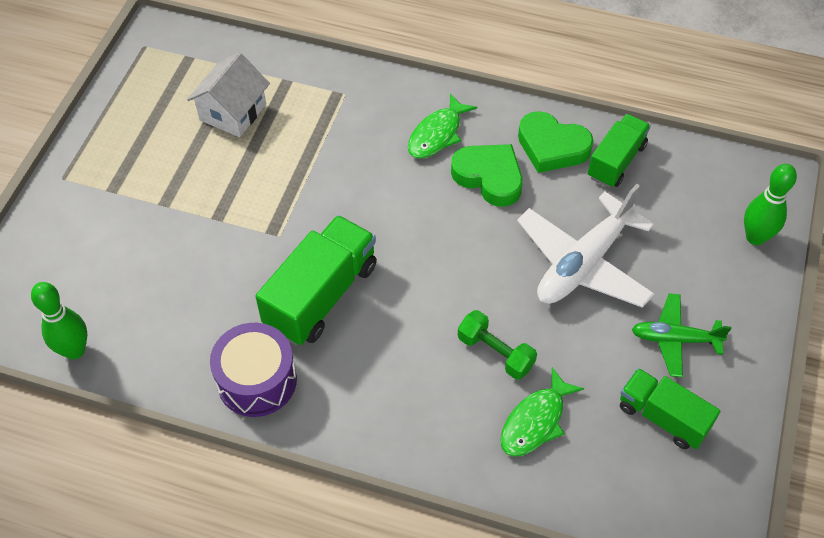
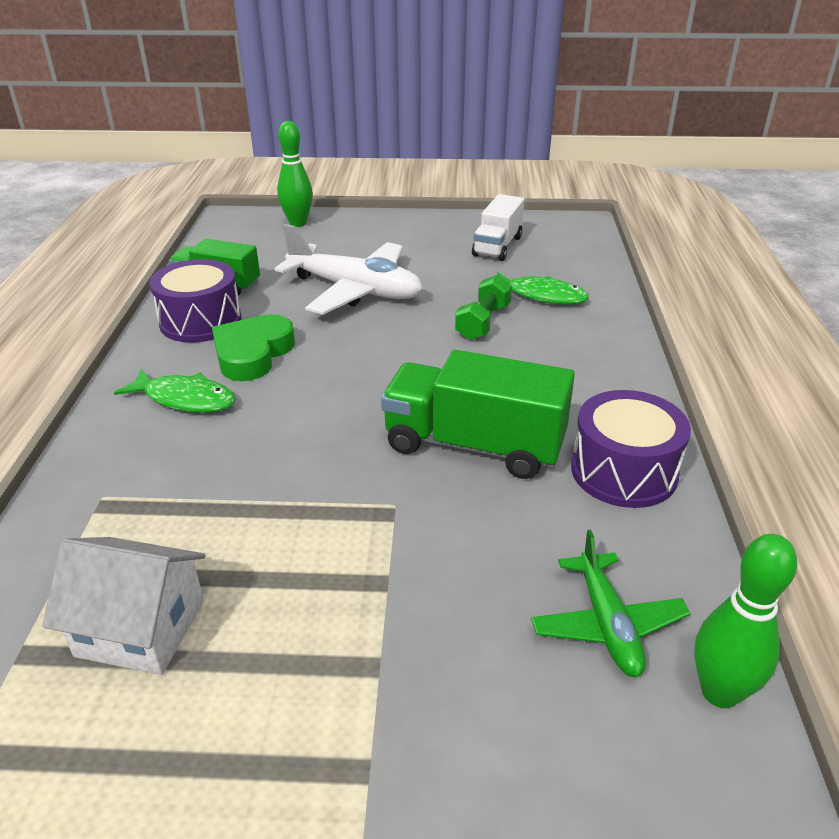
camera: 105 degrees left, 20 degrees down
green heart [518,111,594,173] -> purple drum [149,259,242,343]
green truck [620,368,720,449] -> white truck [472,194,525,261]
green plane [632,293,731,377] -> green plane moved to [531,530,690,677]

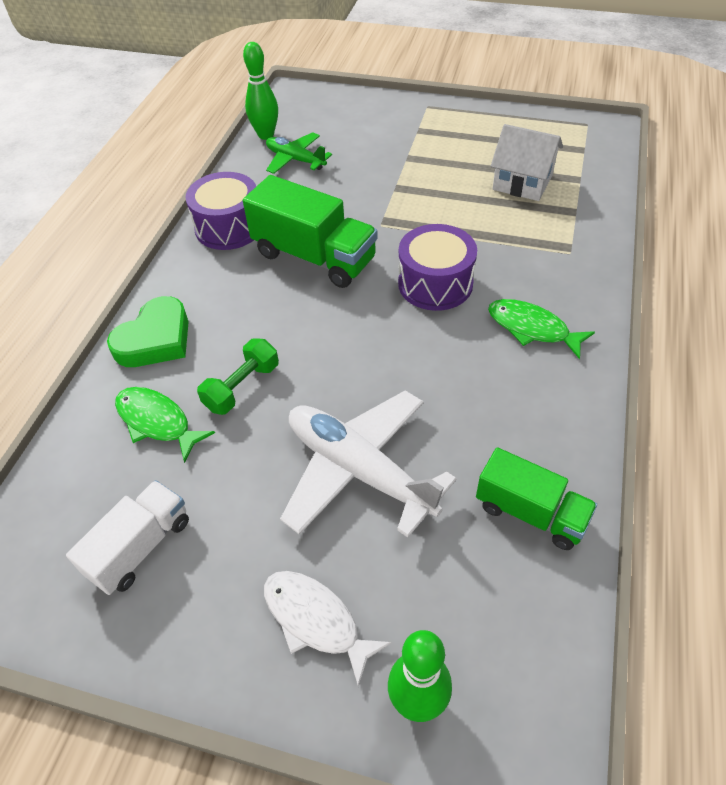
camera: 165 degrees left, 15 degrees up
purple drum [149,259,242,343] -> purple drum moved to [398,224,477,311]
green heart [212,314,295,381] -> green heart moved to [107,296,188,367]
green plane [531,530,690,677] -> green plane turned 60 degrees counterclockwise [266,132,332,174]
none -> white fish [264,571,392,687]

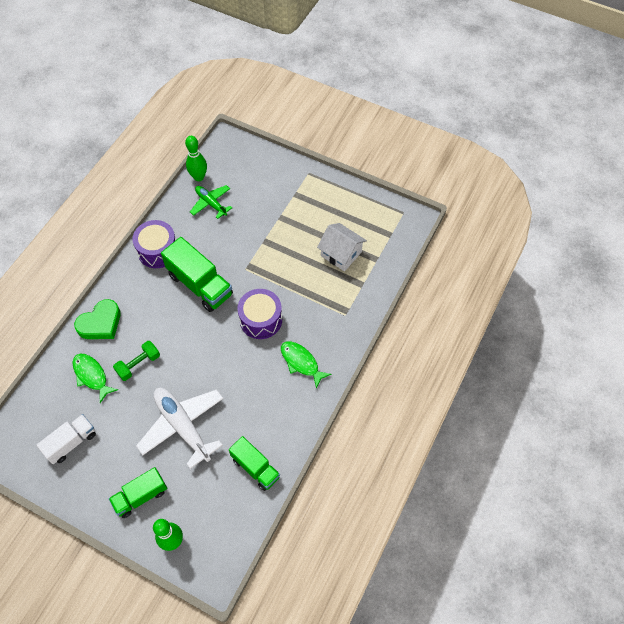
camera: 10 degrees right, 10 degrees up
white fish [264,571,392,687] -> green truck [108,467,167,518]

